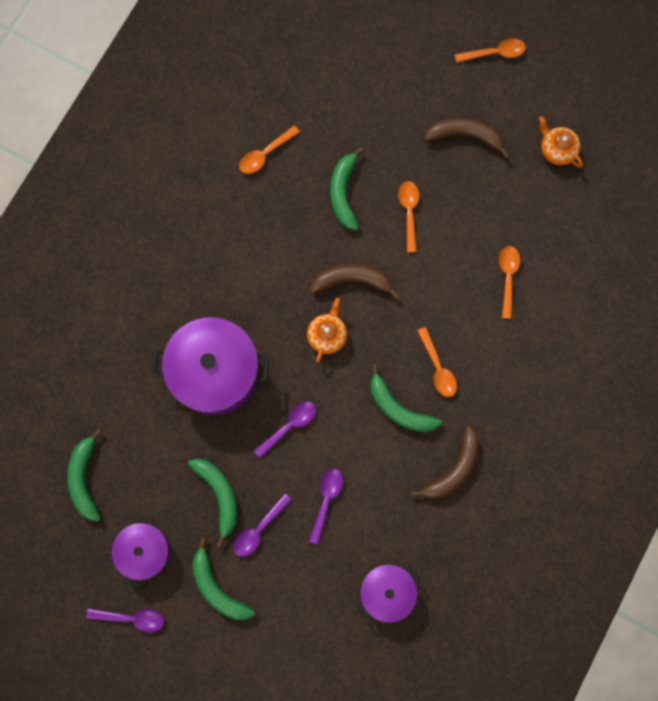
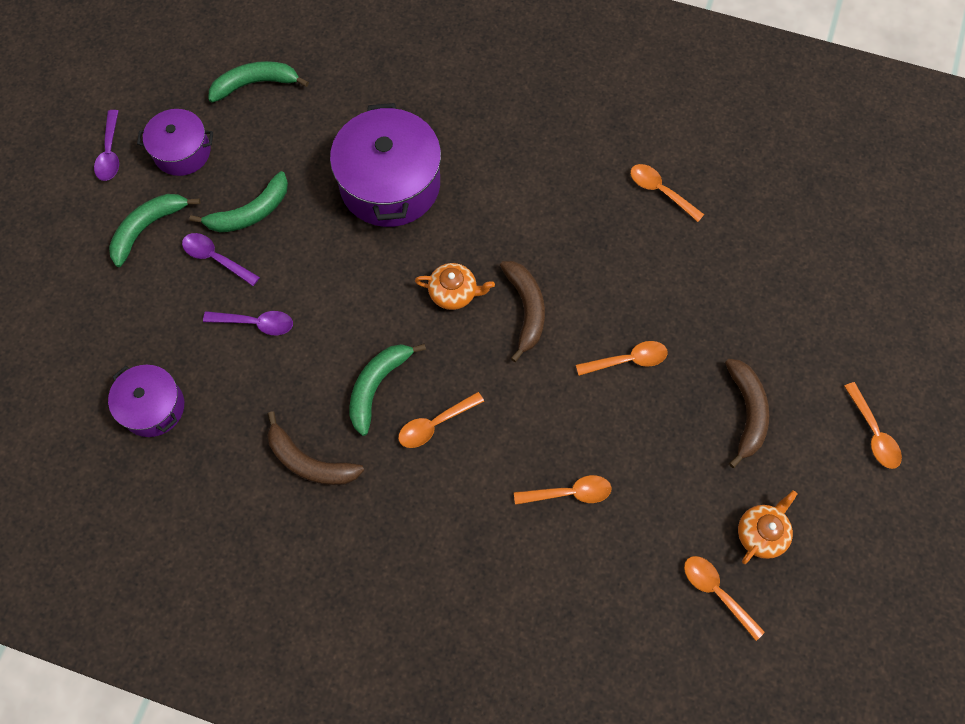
camera: 80 degrees right, 10 degrees down
purple spoon [254,401,316,458] -> none
green banana [330,147,364,231] -> none
none -> orange spoon [684,556,765,641]

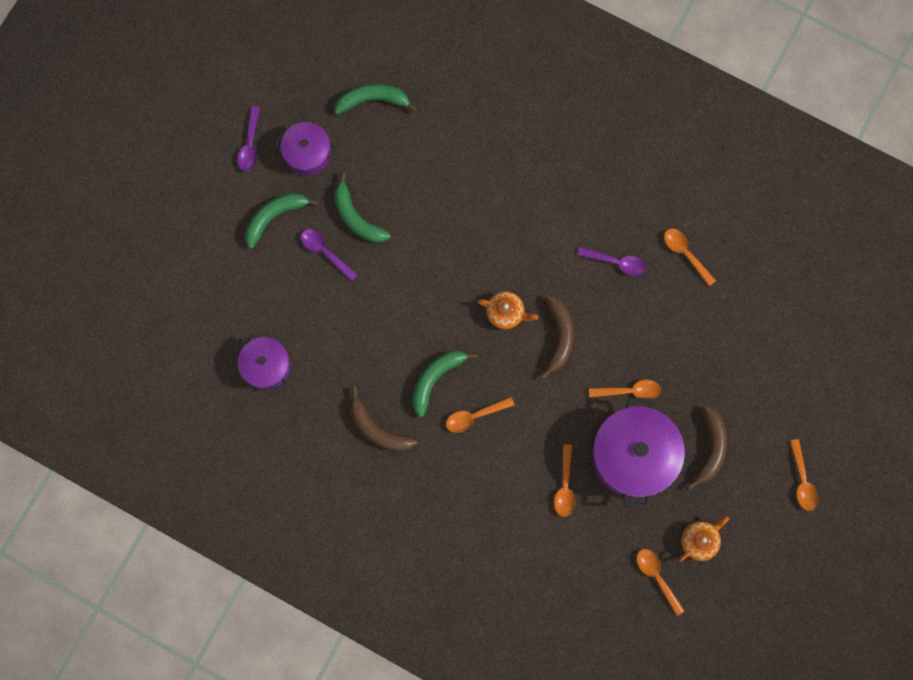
camera: 10 degrees right, 10 degrees up
green banana [190,171,288,232] -> green banana turned 75 degrees clockwise [334,172,391,243]
purple spoon [203,311,293,335] -> purple spoon moved to [577,247,647,276]
purple pot [330,103,441,227] -> purple pot moved to [592,397,685,508]
orange spoon [514,475,611,505] -> orange spoon turned 90 degrees clockwise [554,444,575,517]

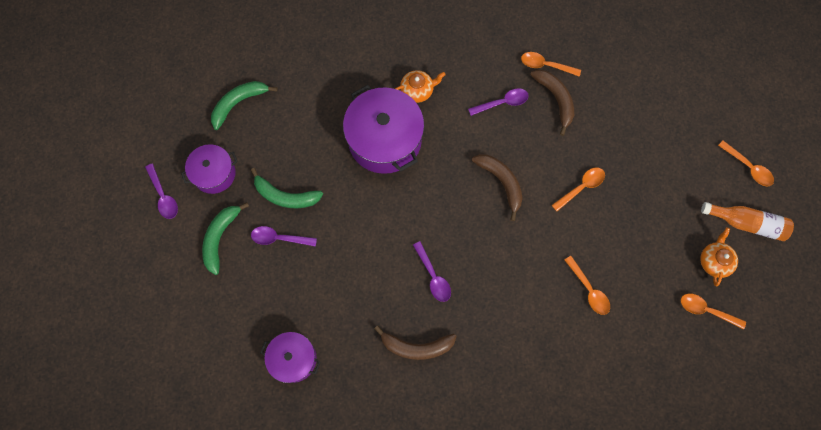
camera: 35 degrees left, 5 degrees down
green banana [412,351,477,417] -> purple spoon [413,241,451,302]
orange spoon [446,397,514,433] -> none
orange teapot [477,292,538,329] -> orange teapot moved to [395,70,446,103]
purple pot [592,397,685,508] -> purple pot moved to [343,85,424,174]
brown banana [687,405,727,490] -> brown banana moved to [530,69,574,136]
none -> orange bottle [701,202,794,241]

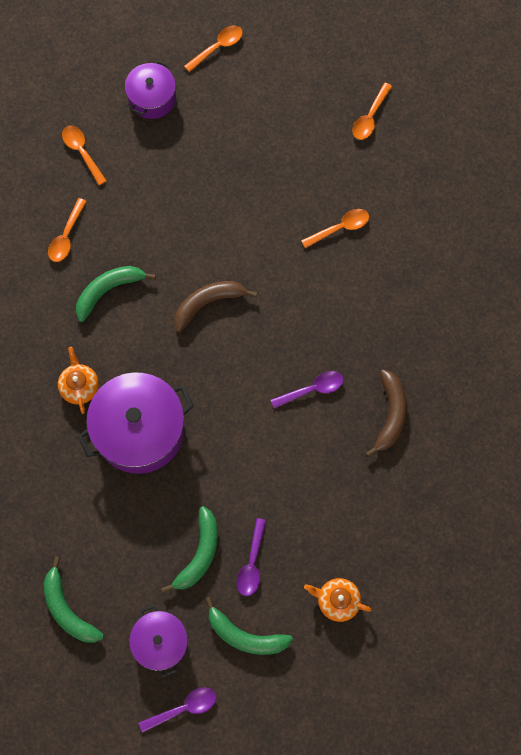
camera: 85 degrees left, 0 degrees up
purple pot [260,332,321,383] -> purple pot moved to [125,61,176,119]
purple spoon [468,88,529,116] -> green banana [76,266,156,322]
brown banana [530,69,574,136] -> none
orange spoon [551,168,605,211] -> orange spoon moved to [62,126,107,185]
orange teapot [700,227,738,286] -> orange teapot moved to [304,578,372,622]
orange bottle [701,202,794,241] -> none

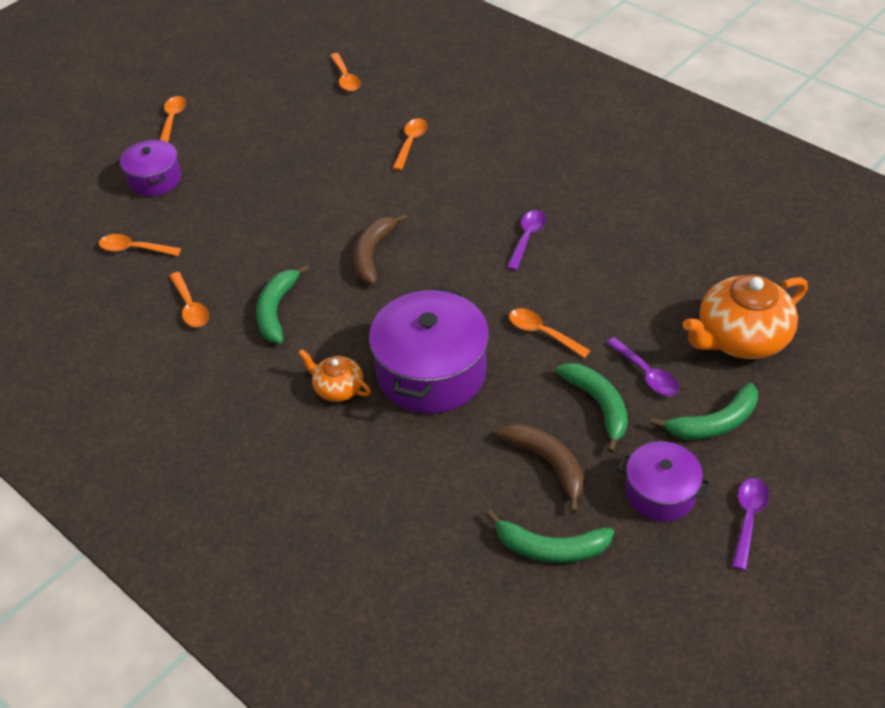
camera: 45 degrees left, 25 degrees down
orange teapot [304,578,372,622] -> orange teapot [682,275,808,359], size x1.89
brown banana [366,369,407,457] -> brown banana moved to [497,423,584,513]
none -> orange spoon [509,309,591,358]

